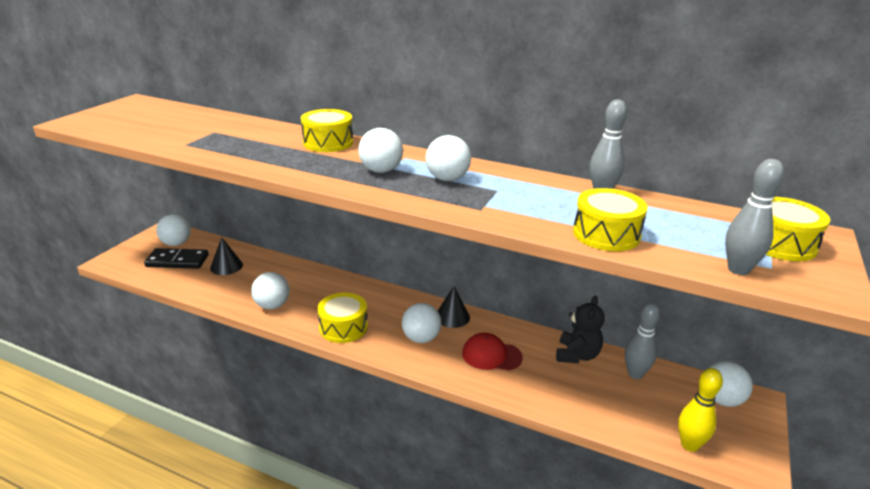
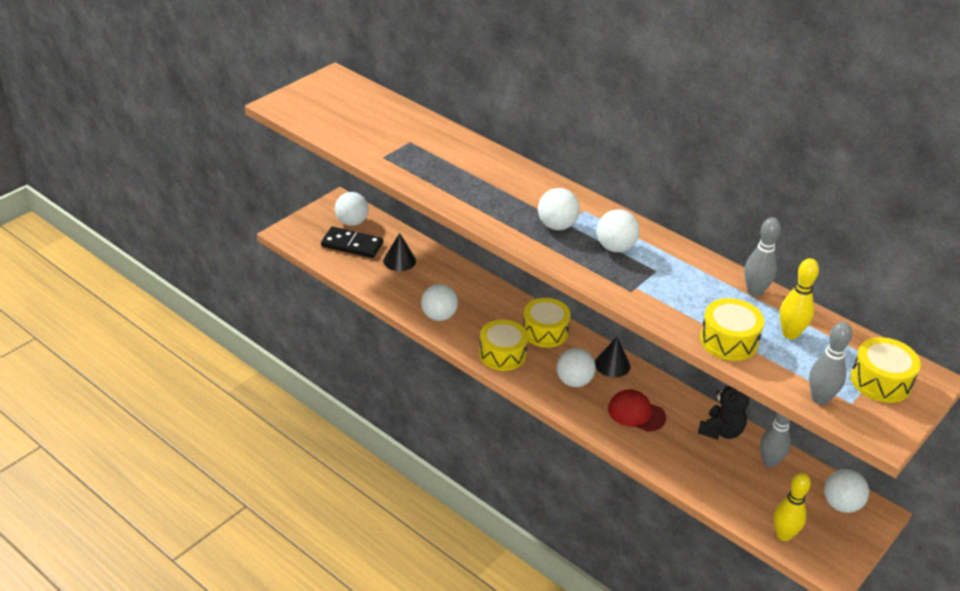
camera: 15 degrees right, 10 degrees up
yellow drum [301,109,353,152] -> yellow drum moved to [523,298,571,348]
none -> yellow bowling pin [780,258,819,339]

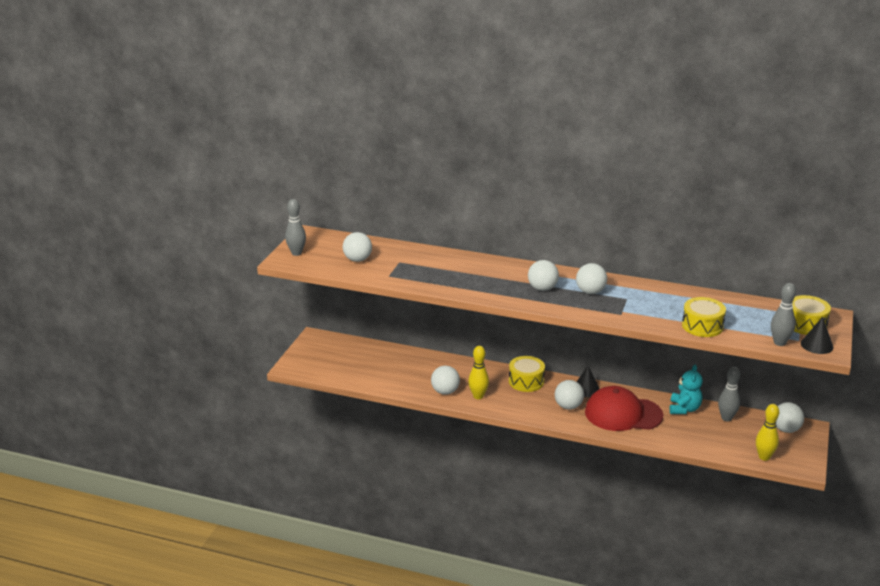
camera: 20 degrees left, 10 degrees down
black domino [321,226,383,258] -> none
white ball [335,192,369,226] -> white ball moved to [343,232,372,262]
black cone [383,233,416,271] -> black cone moved to [801,317,833,354]
yellow drum [479,320,528,371] -> none
red cap [608,389,666,432] -> red cap [585,386,663,431], size x1.75
black teddy bear [698,386,749,440] -> turquoise teddy bear [670,364,703,414]
grey bowling pin [744,217,781,297] -> grey bowling pin moved to [285,199,306,256]
yellow bowling pin [780,258,819,339] -> yellow bowling pin moved to [468,346,489,399]

